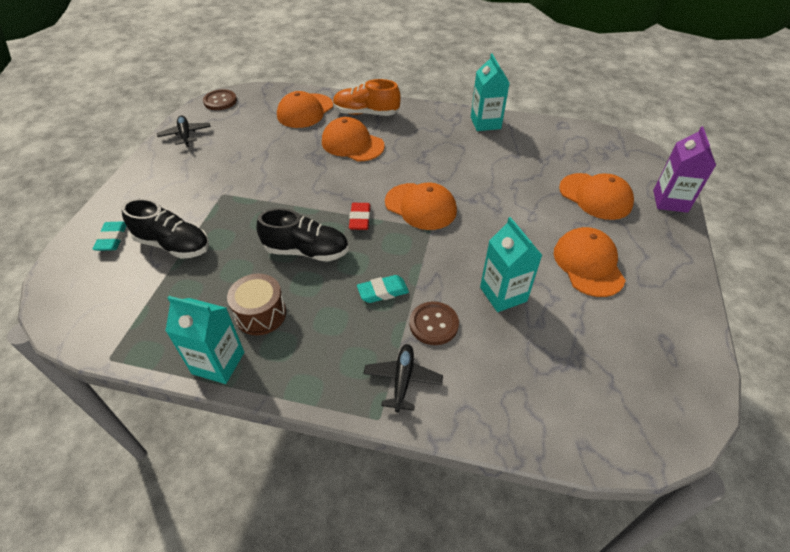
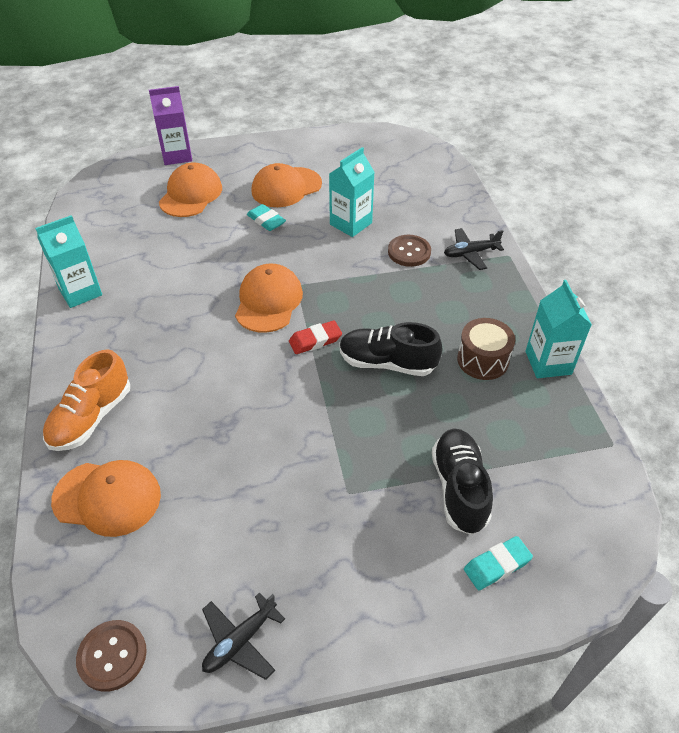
camera: 115 degrees left, 0 degrees up
black shoe [257,208,349,262] -> black shoe turned 60 degrees counterclockwise [339,322,443,376]
orange cap [322,117,385,161] -> none
orange shoe [333,79,401,116] -> orange shoe turned 45 degrees clockwise [43,349,130,451]
turquoise eraser [357,275,409,303] -> turquoise eraser moved to [247,204,286,231]

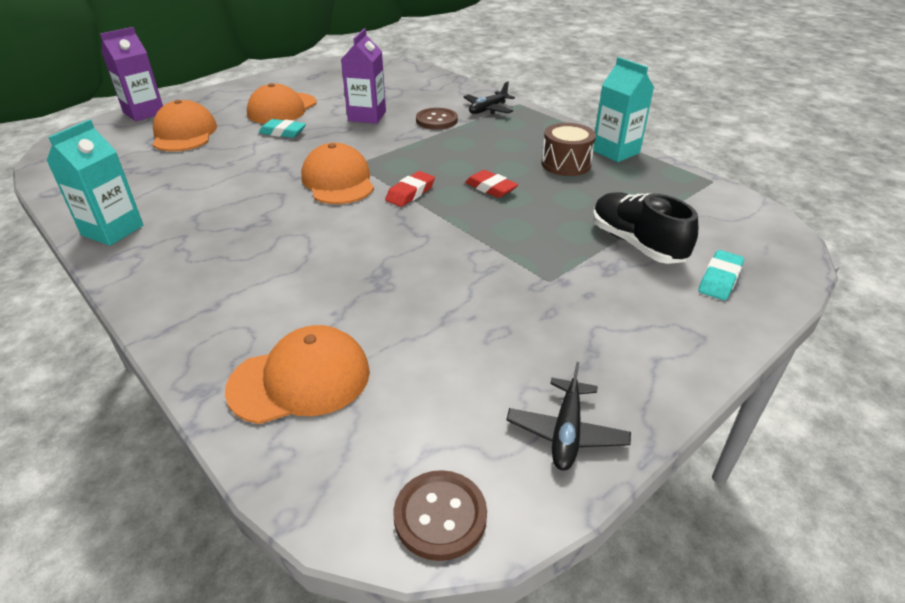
camera: 30 degrees left, 10 degrees down
orange shoe [43,349,130,451] -> none
turquoise carton [329,147,375,237] -> purple carton [341,29,386,124]
black shoe [339,322,443,376] -> red eraser [465,170,518,198]

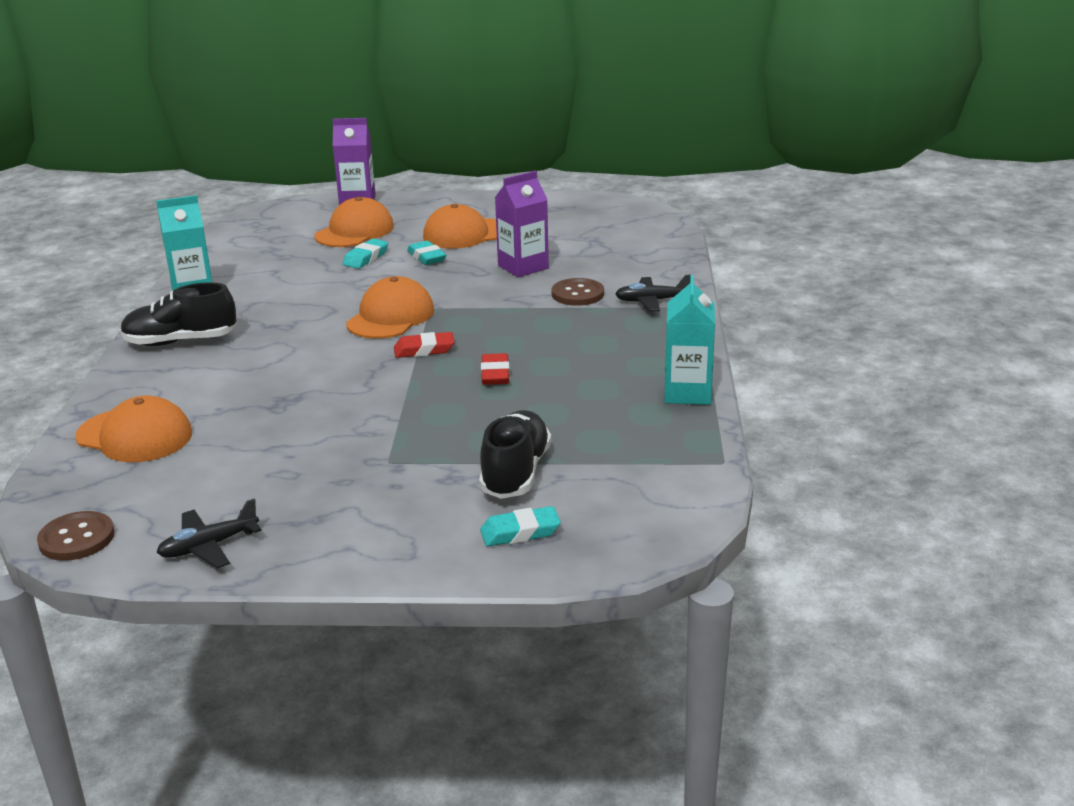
camera: 45 degrees right, 10 degrees down
brown drum [542,123,596,176] -> none
none -> black shoe [120,282,236,346]
none -> turquoise eraser [343,239,388,269]

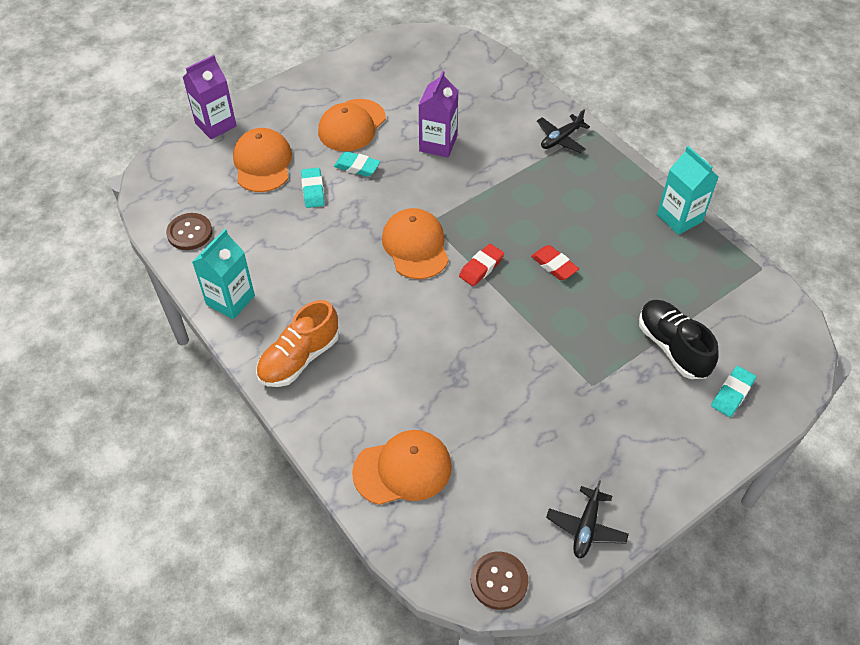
camera: 40 degrees left, 25 degrees up
black shoe [120,282,236,346] -> orange shoe [256,300,339,387]
brown button [551,278,604,306] -> brown button moved to [166,213,212,250]

